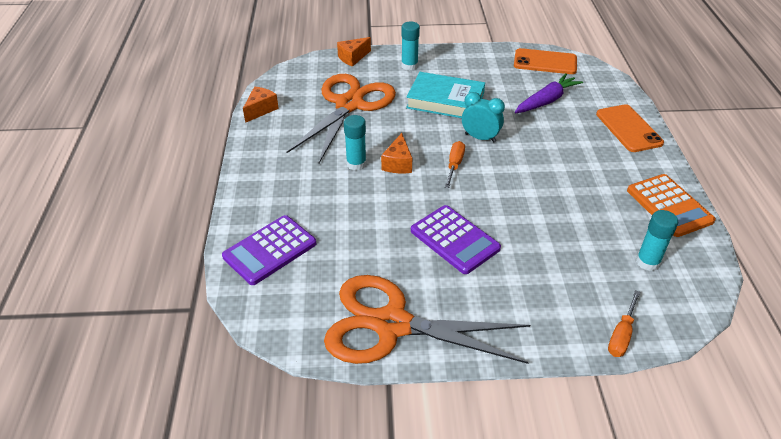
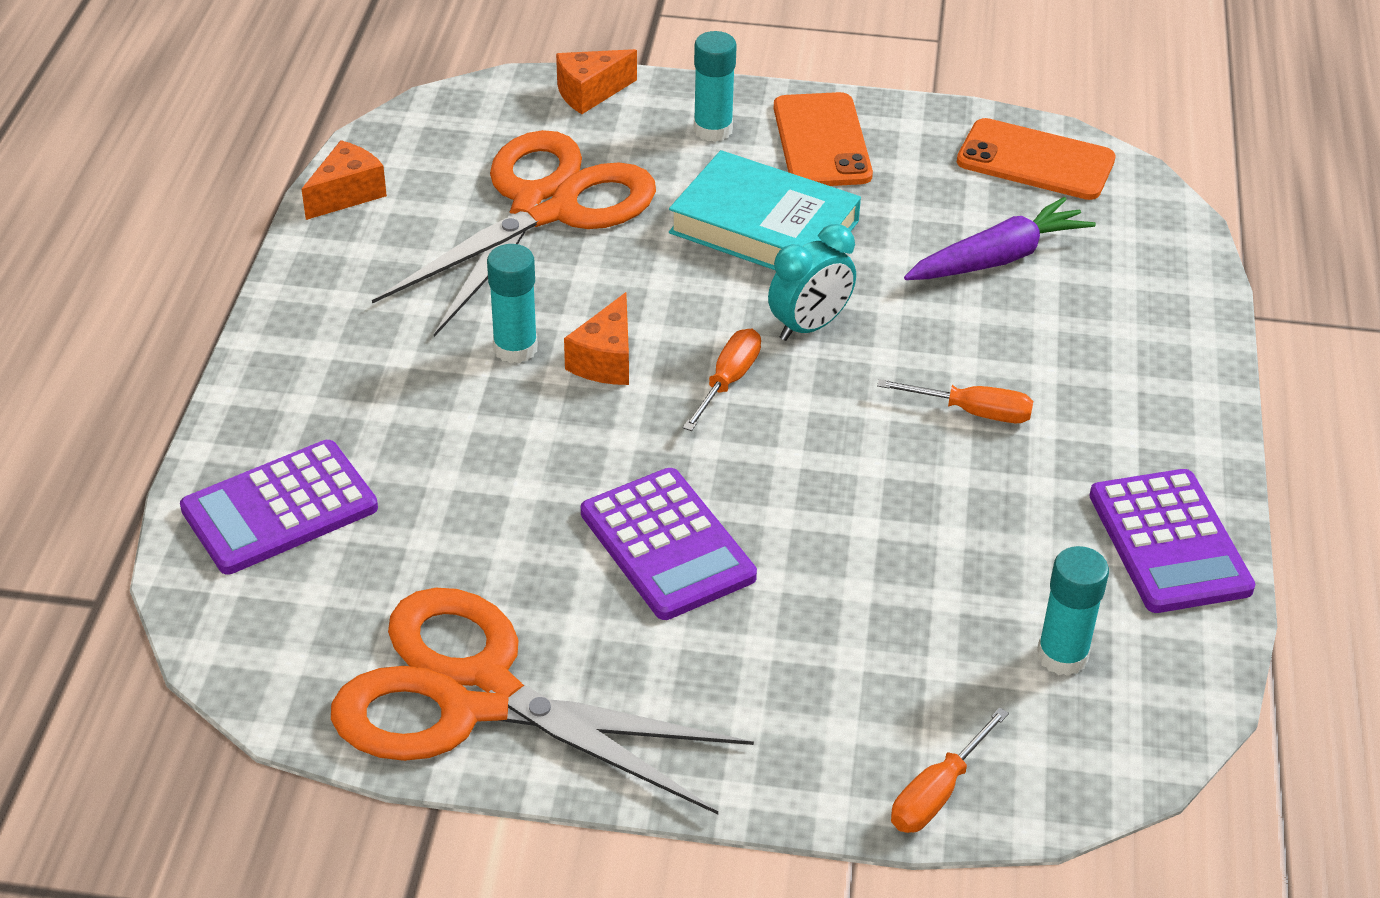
camera: 10 degrees right, 0 degrees up
turquoise clock [462,92,505,143] -> turquoise clock turned 105 degrees clockwise [768,224,856,341]
orange phone [596,104,664,152] -> orange phone moved to [774,92,873,186]
orange calculator [627,174,716,237] -> purple calculator [1089,469,1255,613]
none -> orange screwdriver [877,379,1033,423]

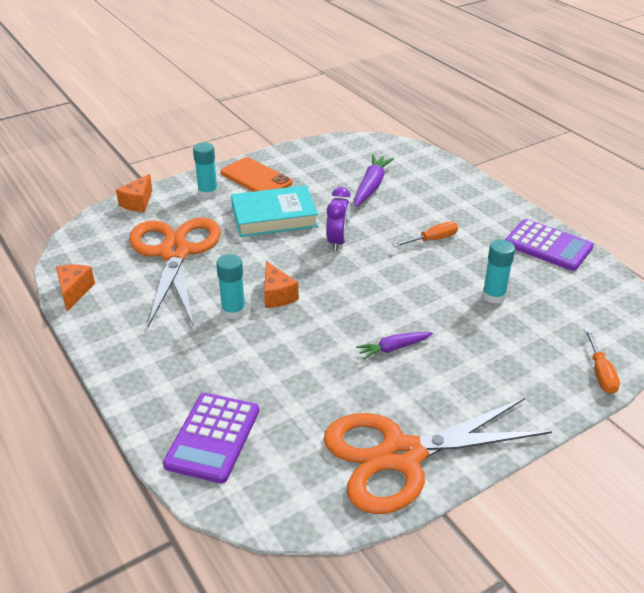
camera: 40 degrees left, 5 degrees down
purple calculator [581,468,757,620] -> purple carrot [356,332,433,359]
orange screwdriver [683,329,761,431] -> none
turquoise clock [768,224,856,341] -> purple clock [326,187,351,251]
orange phone [957,118,1116,200] -> none
turquoise glue stick [1037,546,1109,676] -> turquoise glue stick moved to [482,240,515,304]

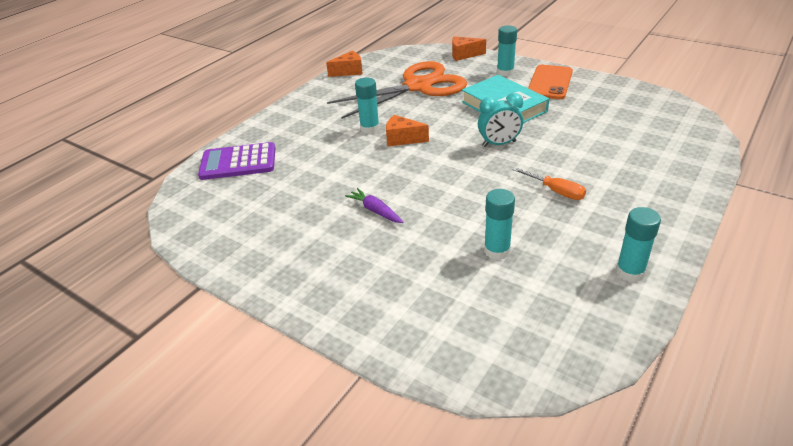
camera: 70 degrees right, 0 degrees up
orange cheese [264,261,299,308] -> orange cheese turned 60 degrees clockwise [386,115,429,147]
orange scissors [324,398,552,514] -> none
purple clock [326,187,351,251] -> turquoise clock [478,93,523,147]
purple carrot [354,154,394,207] -> none
purple calculator [505,219,594,271] -> turquoise glue stick [616,207,661,282]
orange screwdriver [584,328,620,394] -> none

